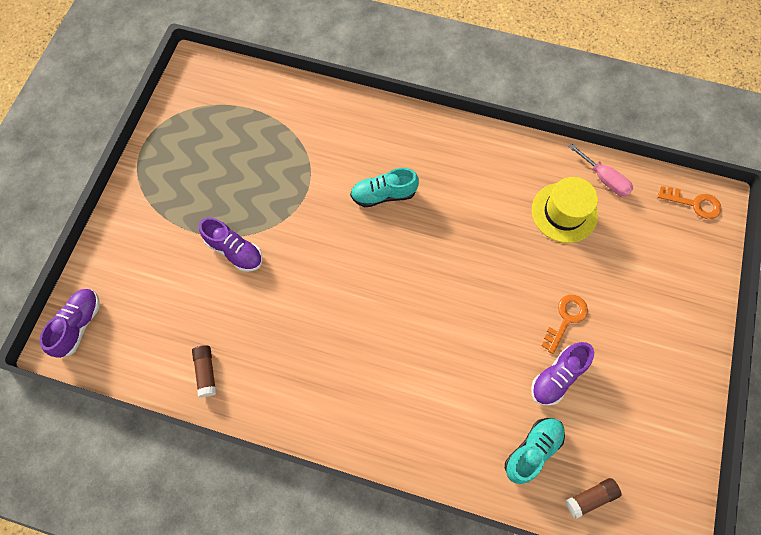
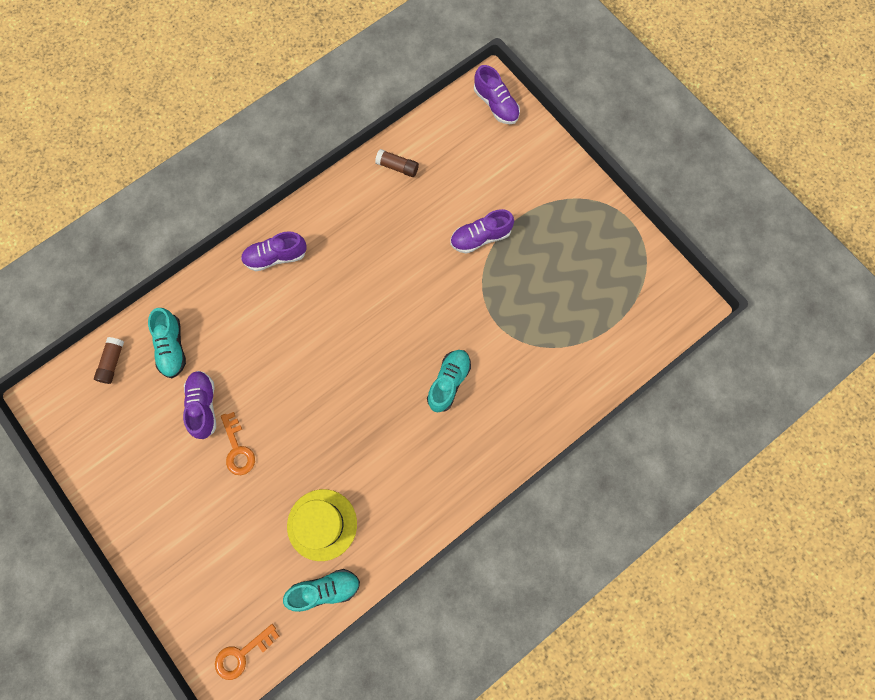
camera: 125 degrees right, 5 degrees up
pink screwdriver [569,144,633,197] -> turquoise shoe [283,569,360,612]
none -> purple shoe [241,231,307,271]

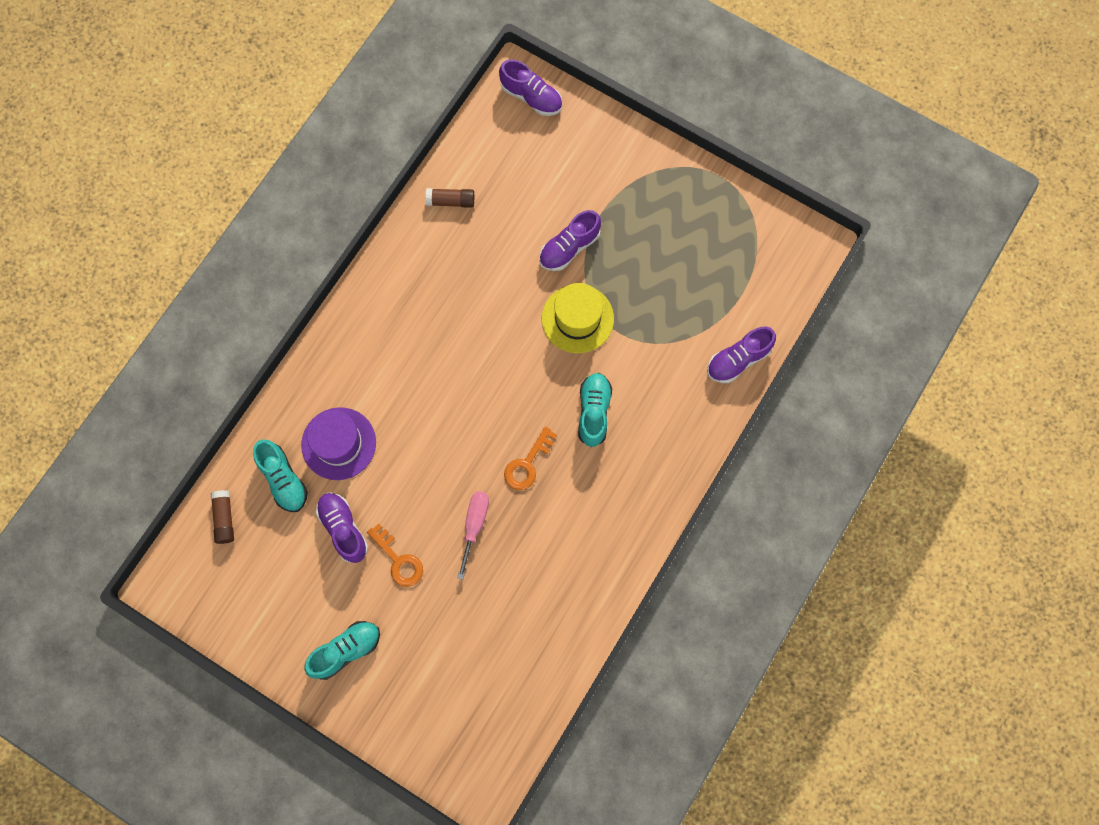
camera: 20 degrees left, 0 degrees up
orange key [215,624,279,680] -> orange key moved to [504,426,557,490]
purple shoe [241,231,307,271] -> purple shoe moved to [707,327,776,383]
turquoise shoe [283,569,360,612] -> turquoise shoe moved to [304,621,380,680]
yellow hat [287,489,357,561] -> yellow hat moved to [542,283,614,353]
none -> purple hat [301,407,376,480]
none -> pink screwdriver [457,491,489,580]

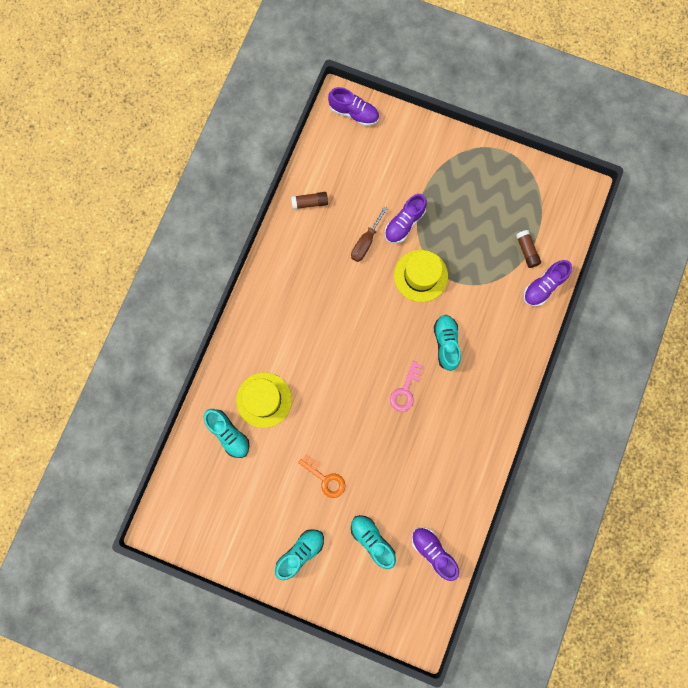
camera: 10 degrees left, 5 degrees up
brown glue stick [211,490,234,544] -> brown glue stick moved to [516,230,541,268]
purple hat [301,407,376,480] -> yellow hat [236,372,292,428]
purple shoe [316,493,368,563] -> purple shoe moved to [412,527,459,581]
pink screwdriver [457,491,489,580] -> none
orange key [504,426,557,490] -> pink key [390,361,423,412]
none -> brown screwdriver [351,207,388,262]
none -> turquoise shoe [351,515,396,569]

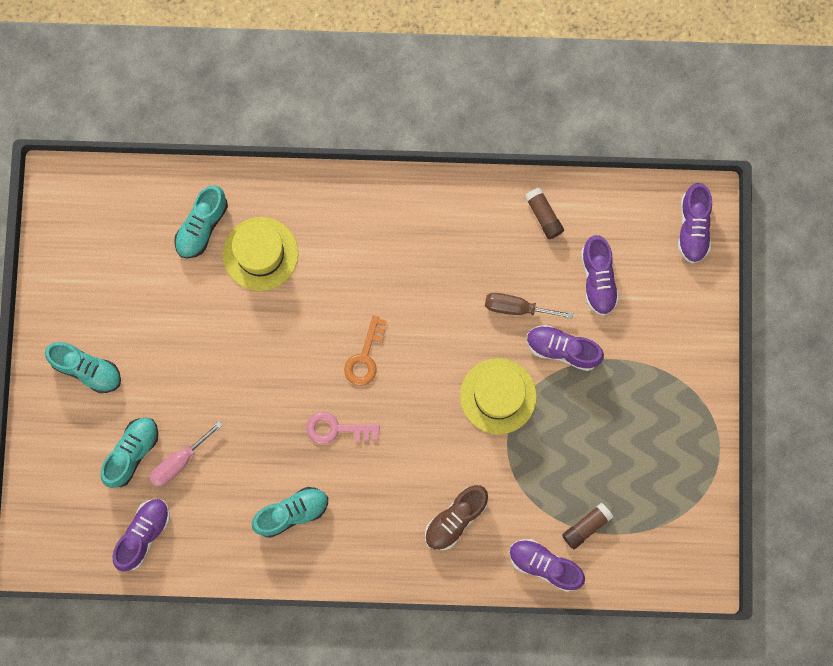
camera: 70 degrees right, 0 degrees up
orange key [298,455,345,498] -> orange key moved to [344,315,387,386]
turquoise shoe [434,315,461,371] -> turquoise shoe moved to [251,487,328,538]
none -> pink screwdriver [149,421,223,487]
none -> brown shoe [425,485,488,551]
none -> purple shoe [581,235,619,316]

